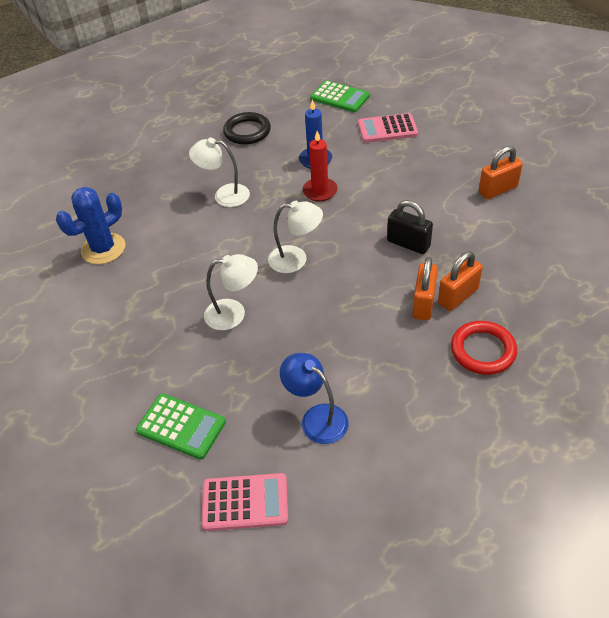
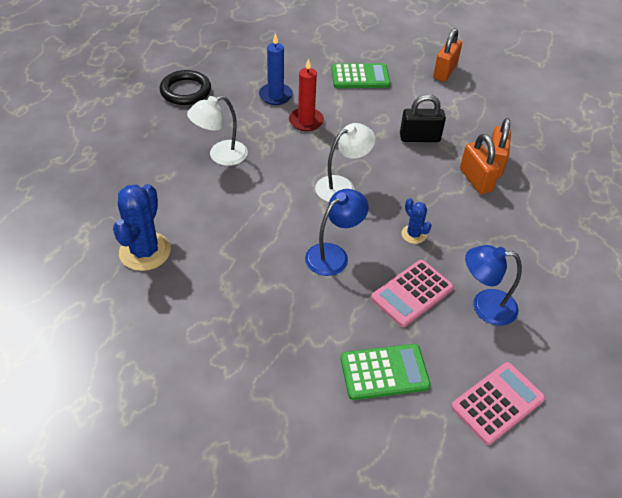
camera: 40 degrees left, 0 degrees up
white lamp [204,254,258,330] -> blue lamp [305,189,368,276]
green calculator [310,80,370,112] -> green calculator moved to [331,63,391,88]
pink calculator [358,113,418,143] -> pink calculator moved to [371,260,454,327]
red ring [451,321,517,375] -> none
none -> blue cactus [401,198,432,244]

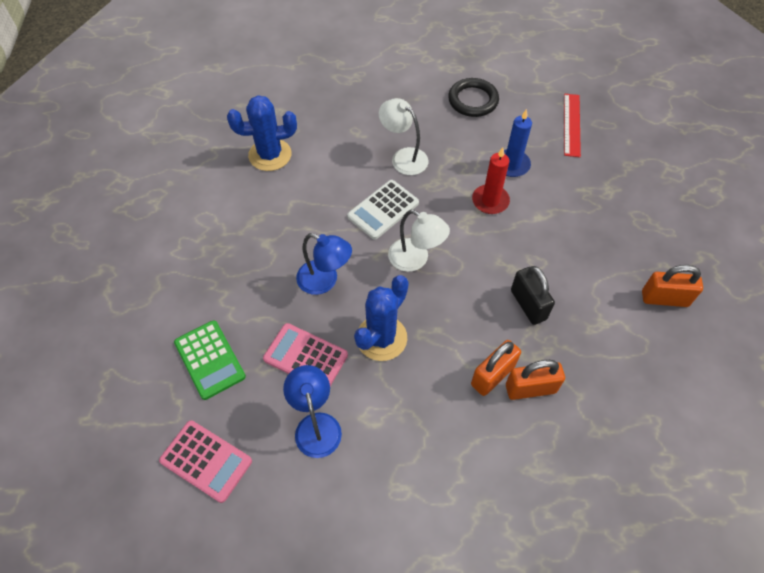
camera: 70 degrees right, 10 degrees up
green calculator [331,63,391,88] -> none
blue cactus [401,198,432,244] -> blue cactus [354,275,409,361], size x1.94
none -> white calculator [347,180,419,240]
none -> red ruler [564,94,581,157]

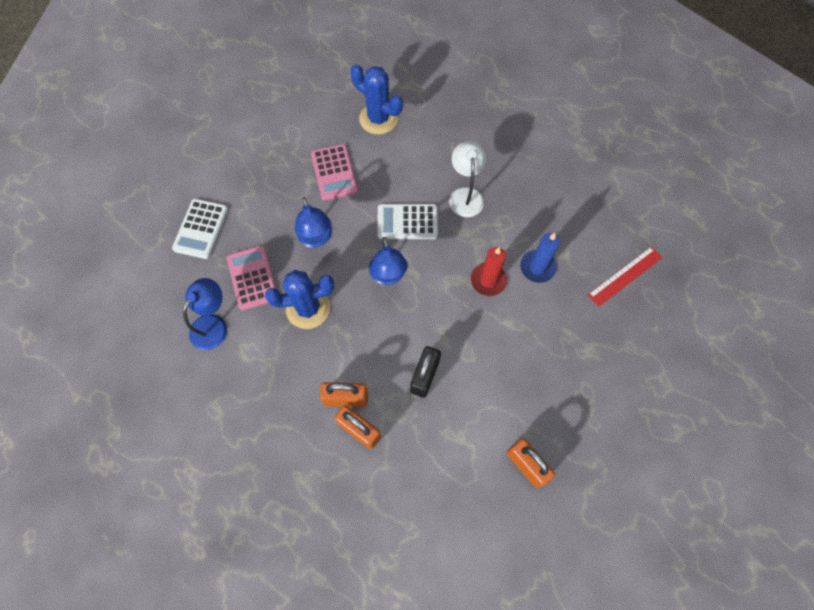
camera: 45 degrees right, 10 degrees up
pink calculator [159,420,252,503] -> pink calculator moved to [311,144,358,201]
green calculator [174,320,246,400] -> white calculator [172,199,228,259]
white lamp [388,210,450,272] -> blue lamp [369,237,408,285]
black ring [448,78,499,117] -> none

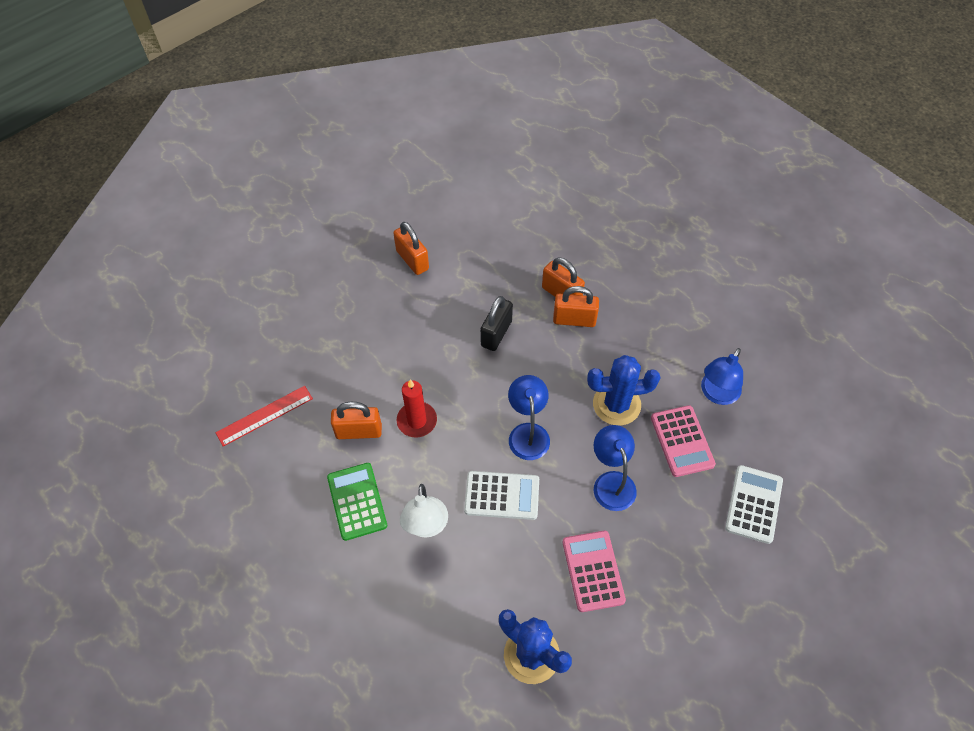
camera: 175 degrees left, 10 degrees down
blue candle [520,233,560,283] -> orange padlock [331,402,382,439]
none -> green calculator [327,463,387,541]

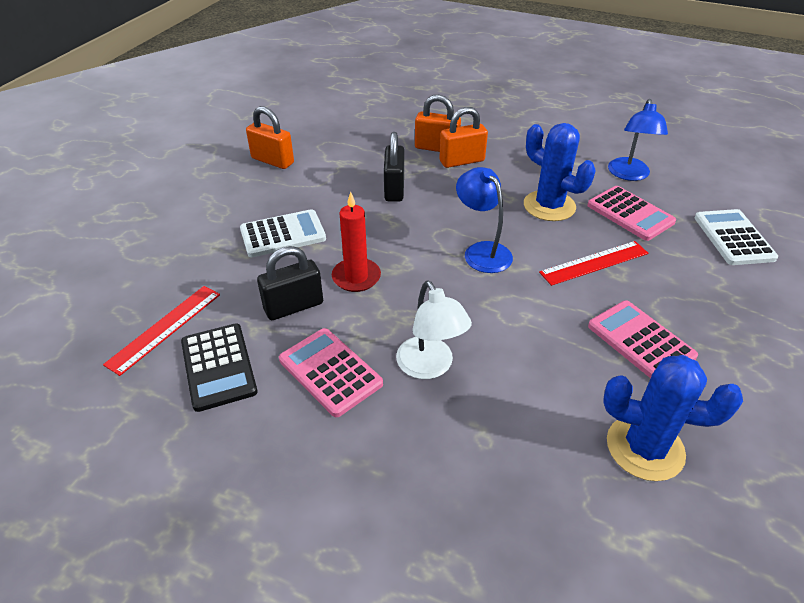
camera: 25 degrees left, 15 degrees down
green calculator [327,463,387,541] -> pink calculator [279,328,383,417]
orange padlock [331,402,382,439] -> black padlock [257,246,323,320]
white calculator [464,471,539,520] -> white calculator moved to [240,209,326,257]
blue cactus [587,355,661,426] -> blue cactus turned 75 degrees clockwise [524,123,595,221]
blue lamp [594,425,637,511] -> red ruler [539,241,648,286]
none -> black calculator [181,323,258,412]

